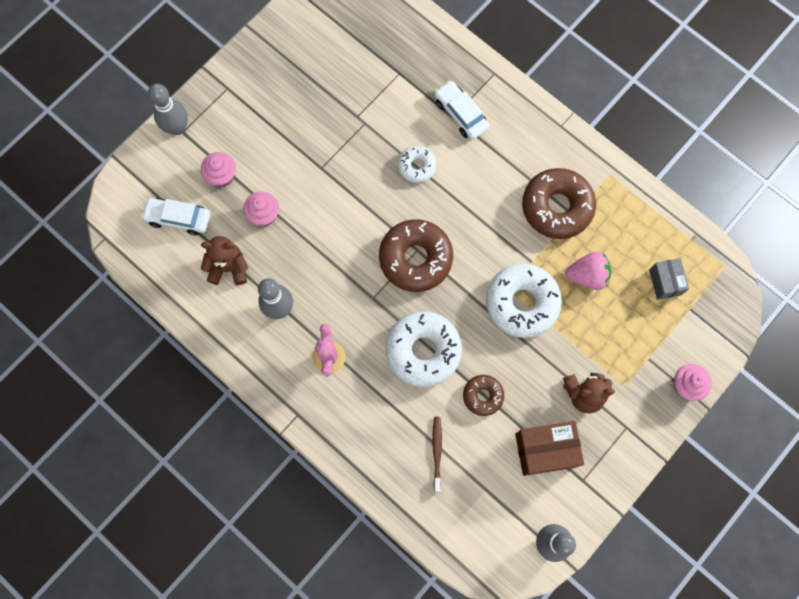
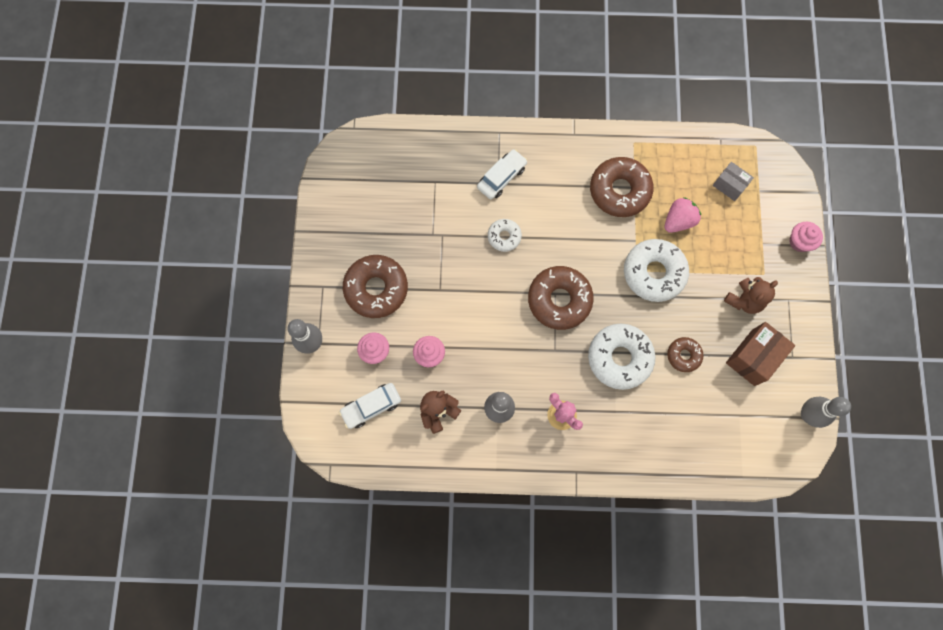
camera: 40 degrees left, 0 degrees up
brown toothbrush [432,417,442,492] -> none
white car [434,80,489,140] -> white car turned 120 degrees clockwise [477,149,527,199]
none -> brown donut [343,255,408,318]

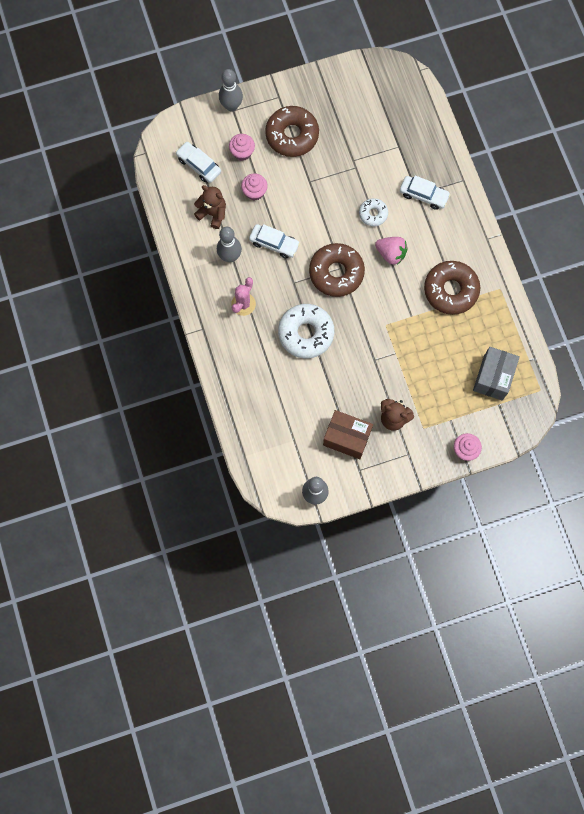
camera: 70 degrees right, 0 degrees up
white donut [624,239,689,302] -> none
pink strawberry [665,197,701,233] -> pink strawberry moved to [375,237,408,265]
brown donut [667,337,704,372] -> none
grey box [713,162,754,201] -> grey box [473,347,520,400], size x1.60
none -> white car [249,224,300,259]

